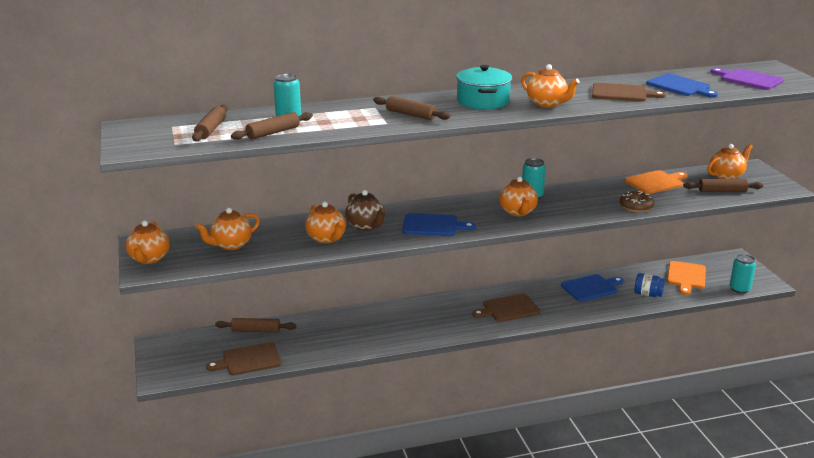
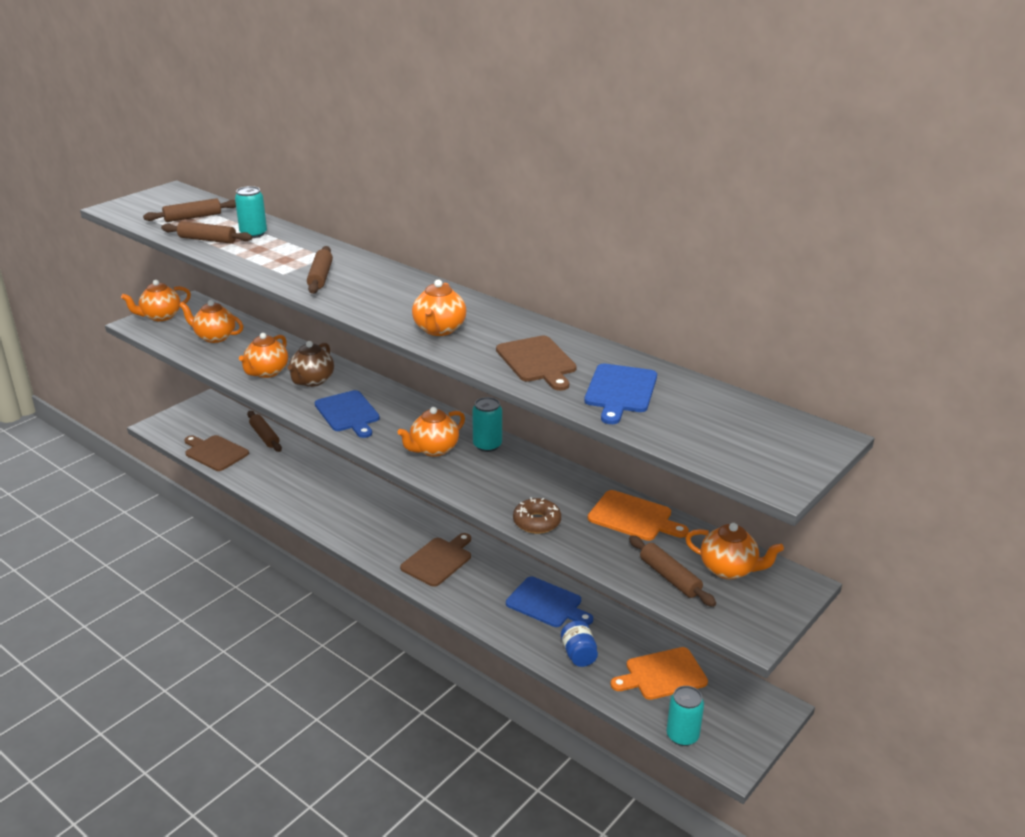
camera: 55 degrees right, 5 degrees up
turquoise pot [456,65,512,109] -> none
brown cutting board [472,294,540,322] -> brown cutting board turned 90 degrees clockwise [400,533,471,587]
purple cutting board [711,68,784,90] -> none

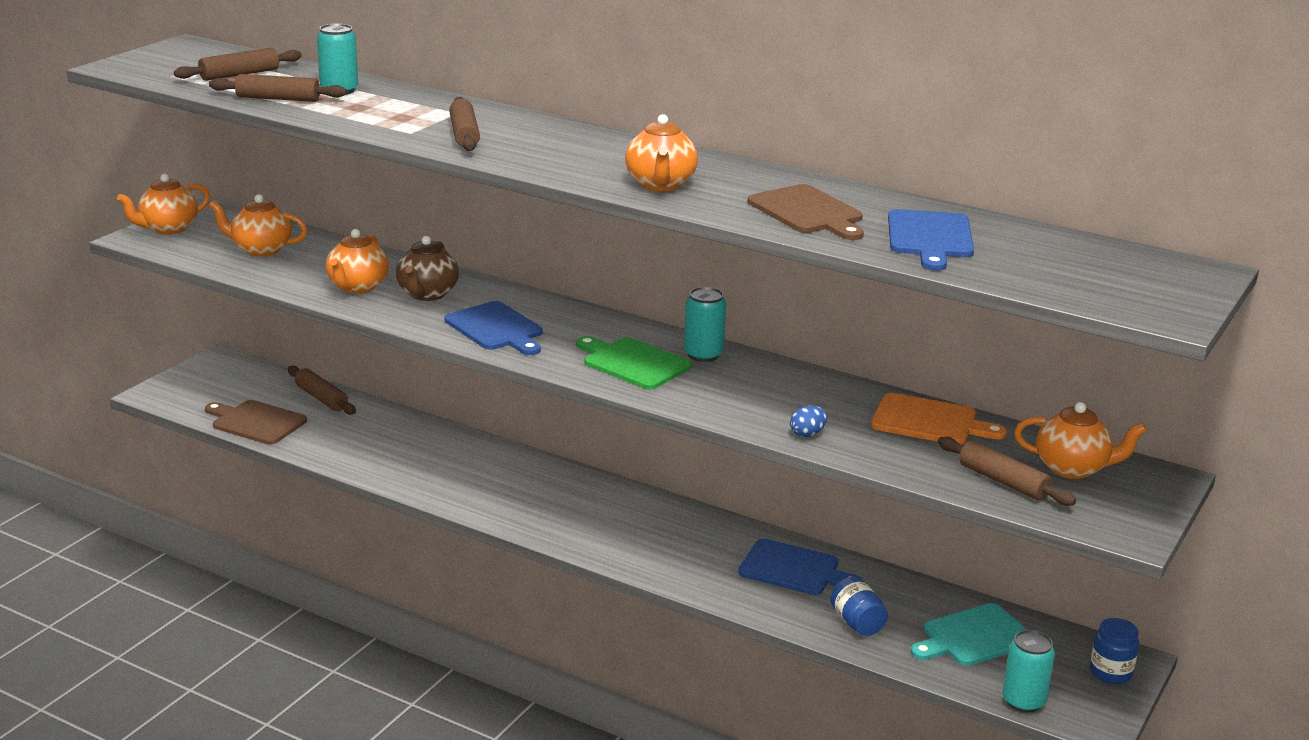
camera: 10 degrees left, 5 degrees down
orange teapot [398,407,465,457] -> green cutting board [576,336,691,389]
brown cutting board [400,533,471,587] -> none
brown donut [513,497,561,534] -> blue egg [790,406,827,437]
orange cutting board [610,647,708,700] -> turquoise cutting board [911,603,1027,666]
none -> blue jar [1090,618,1139,684]

